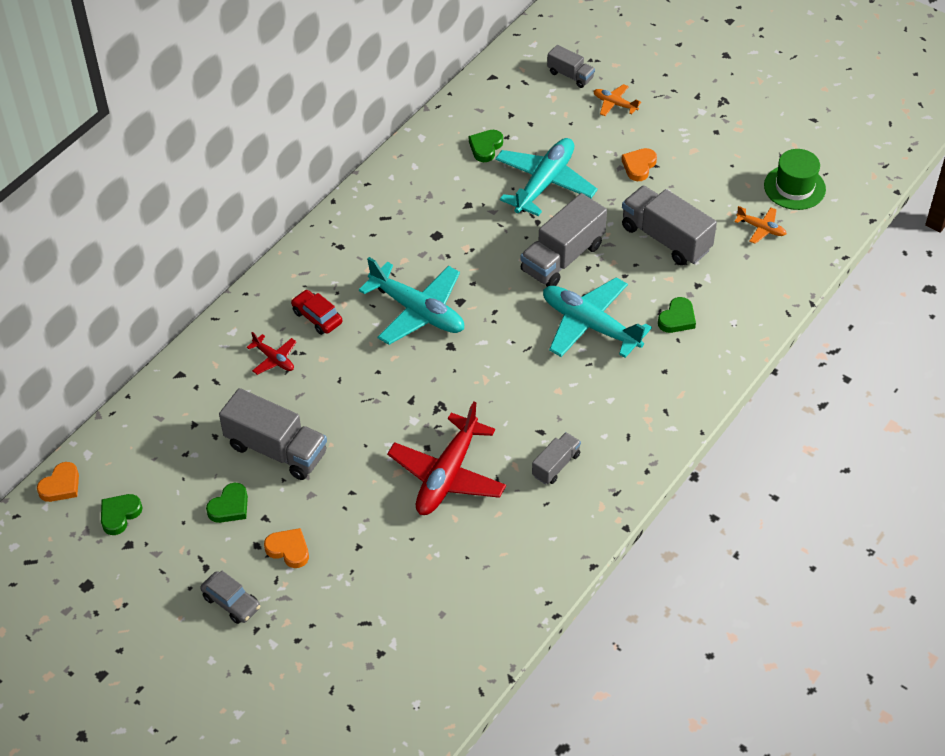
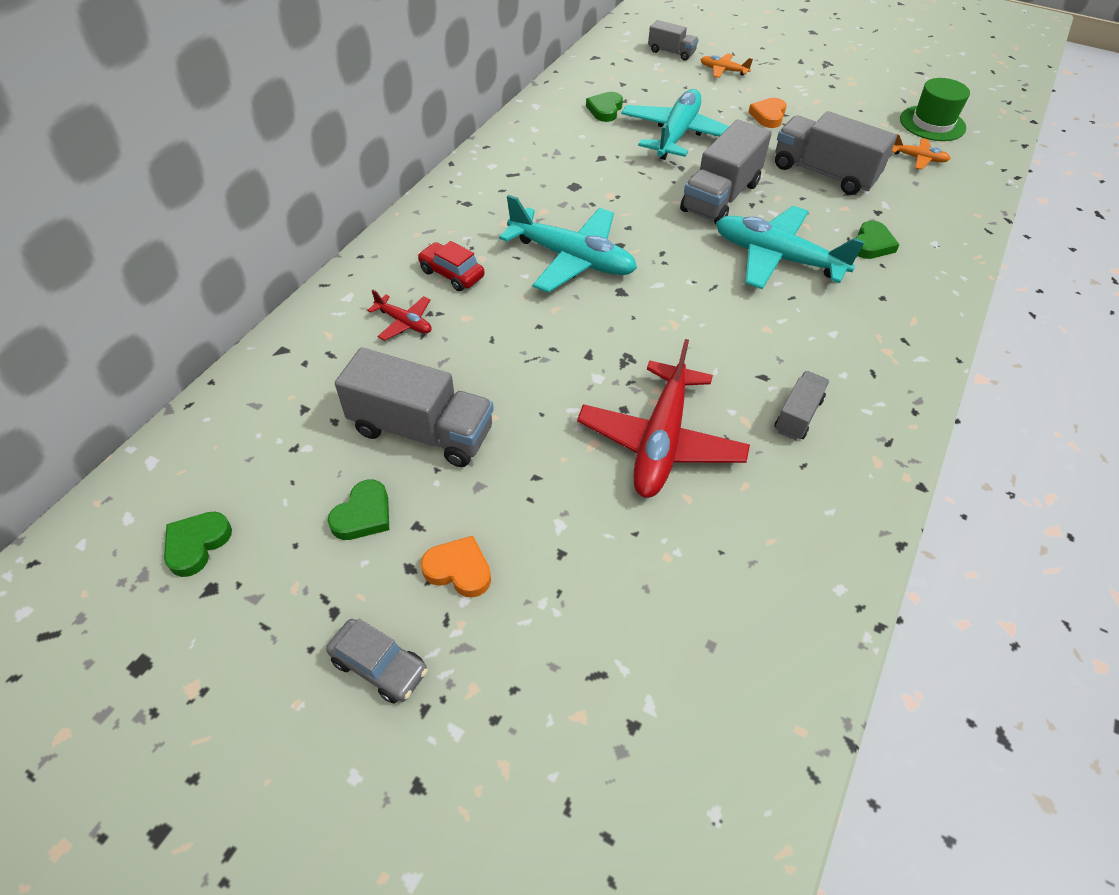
camera: 10 degrees left, 0 degrees up
orange heart [37,462,79,502] -> none

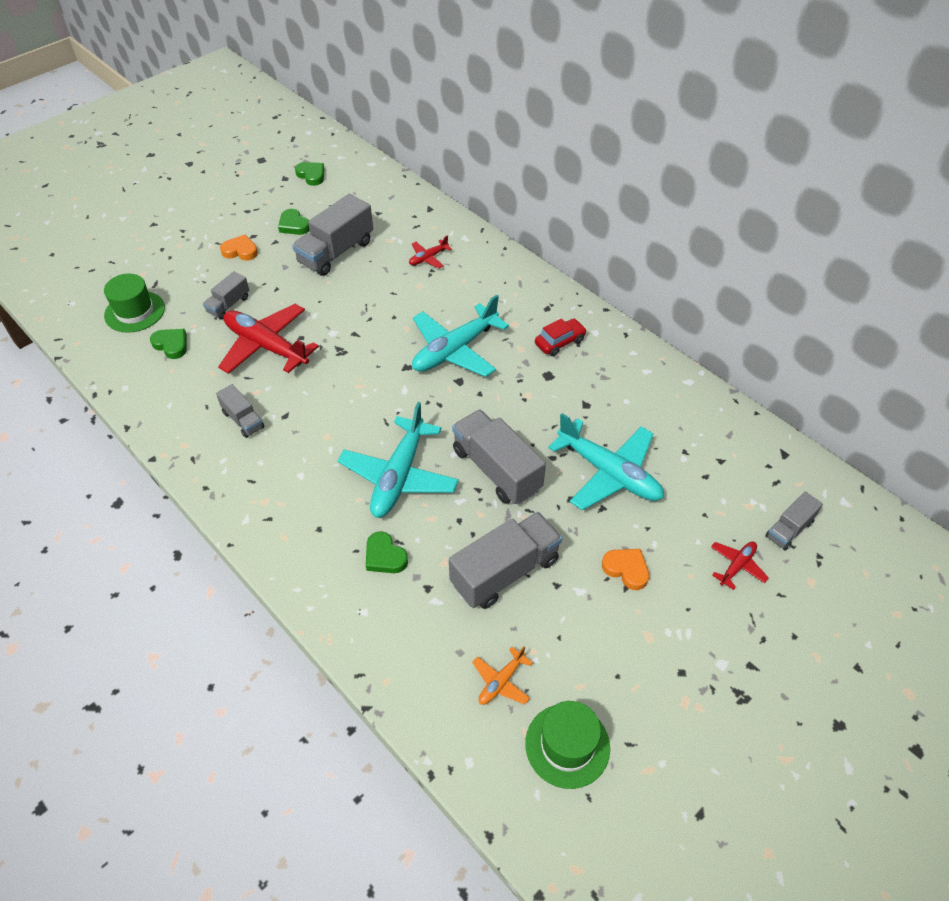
camera: 110 degrees right, 0 degrees up
grey car [326,618,428,703] -> none
red car [417,241,485,291] -> red car moved to [535,318,587,356]
orange heart [421,536,491,598] -> orange heart turned 120 degrees counterclockwise [220,234,258,261]
green heart [586,92,623,122] -> green heart moved to [150,329,187,359]
orange plane [700,53,753,78] -> red plane [711,541,769,590]
turquoise plane [716,206,865,289] -> turquoise plane turned 150 degrees clockwise [338,402,459,518]
none -> green hat [104,274,165,333]
none -> grey truck [203,271,249,320]

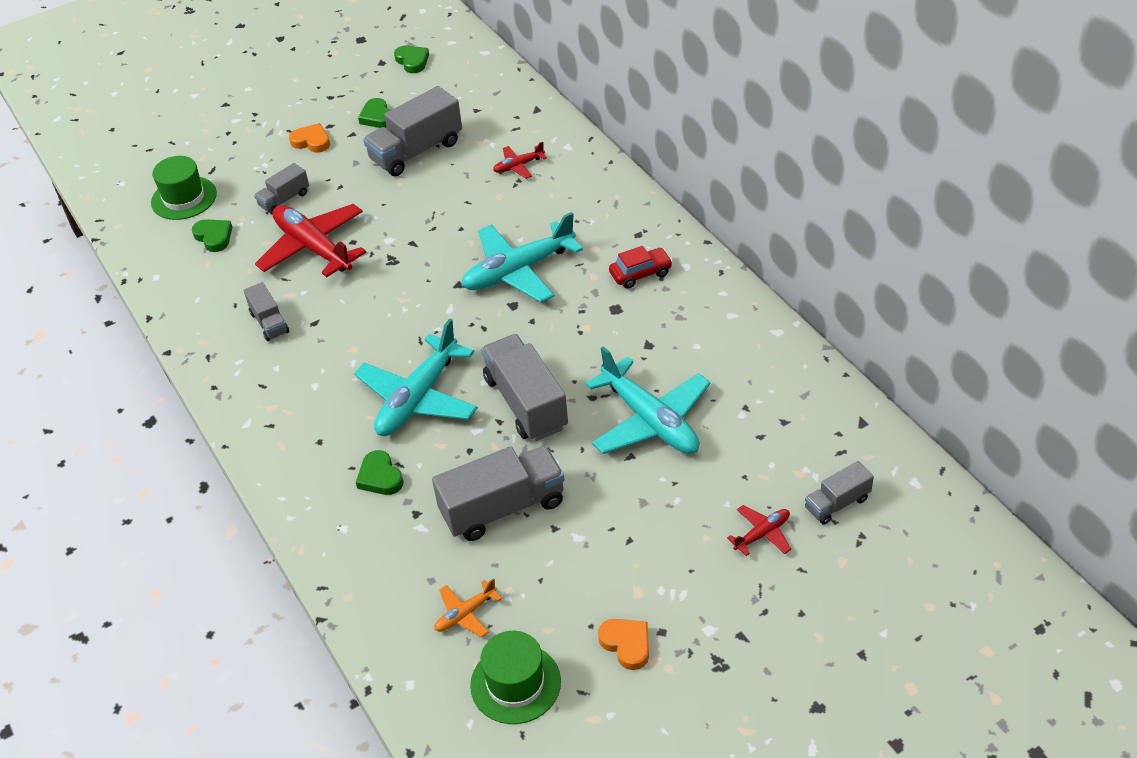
camera: 15 degrees right, 5 degrees down
orange heart [602,549,649,590] -> orange heart moved to [598,619,649,670]

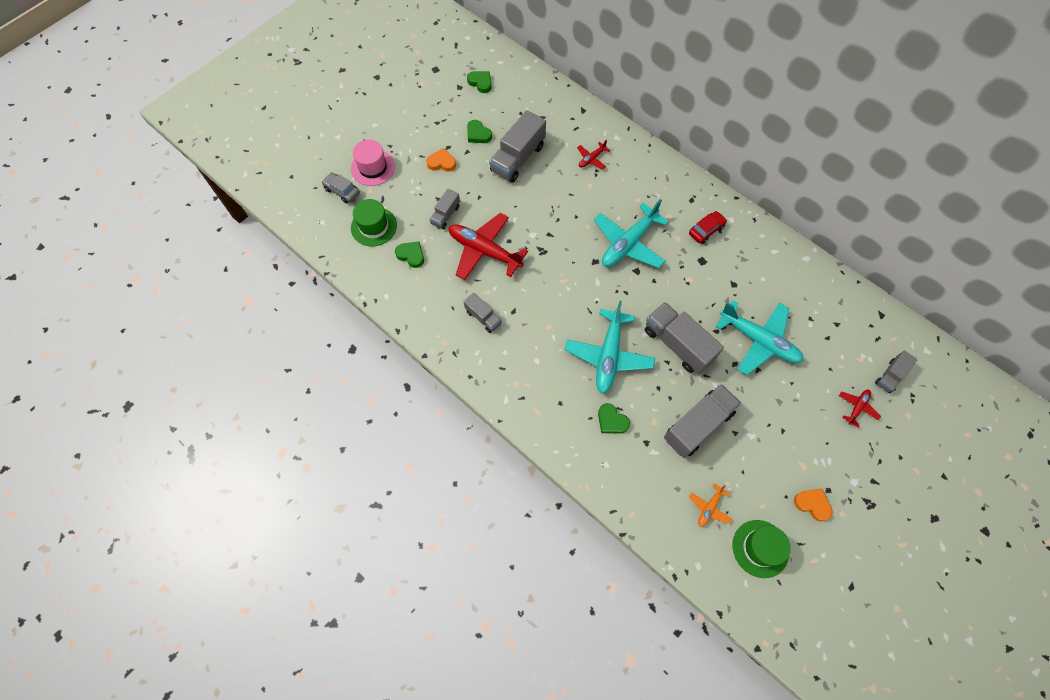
camera: 20 degrees left, 20 degrees up
none -> grey car [321,172,360,204]
none -> pink hat [351,140,395,186]

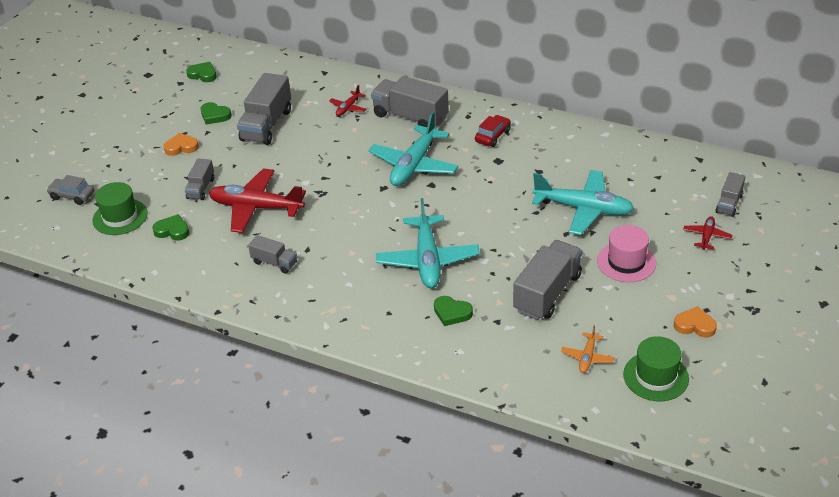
camera: 15 degrees left, 25 degrees down
pink hat [351,140,395,186] -> pink hat moved to [597,225,656,282]
grey truck [645,302,724,374] -> grey truck moved to [371,76,449,128]

